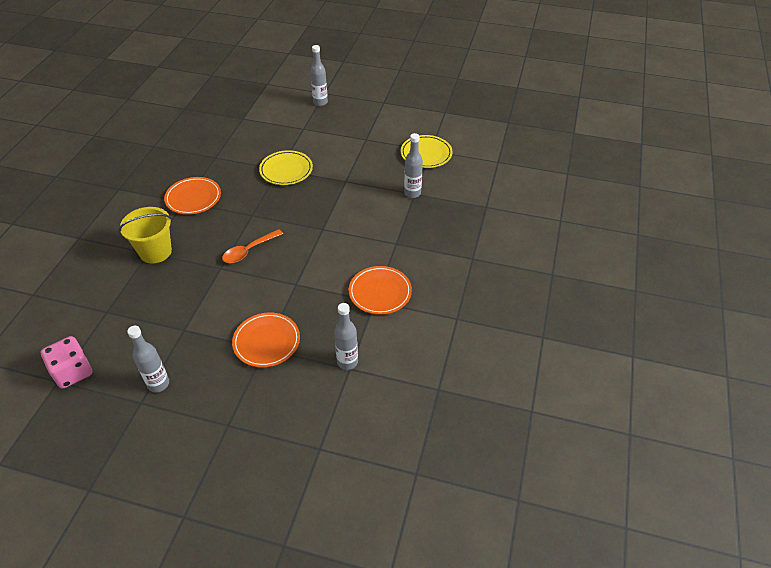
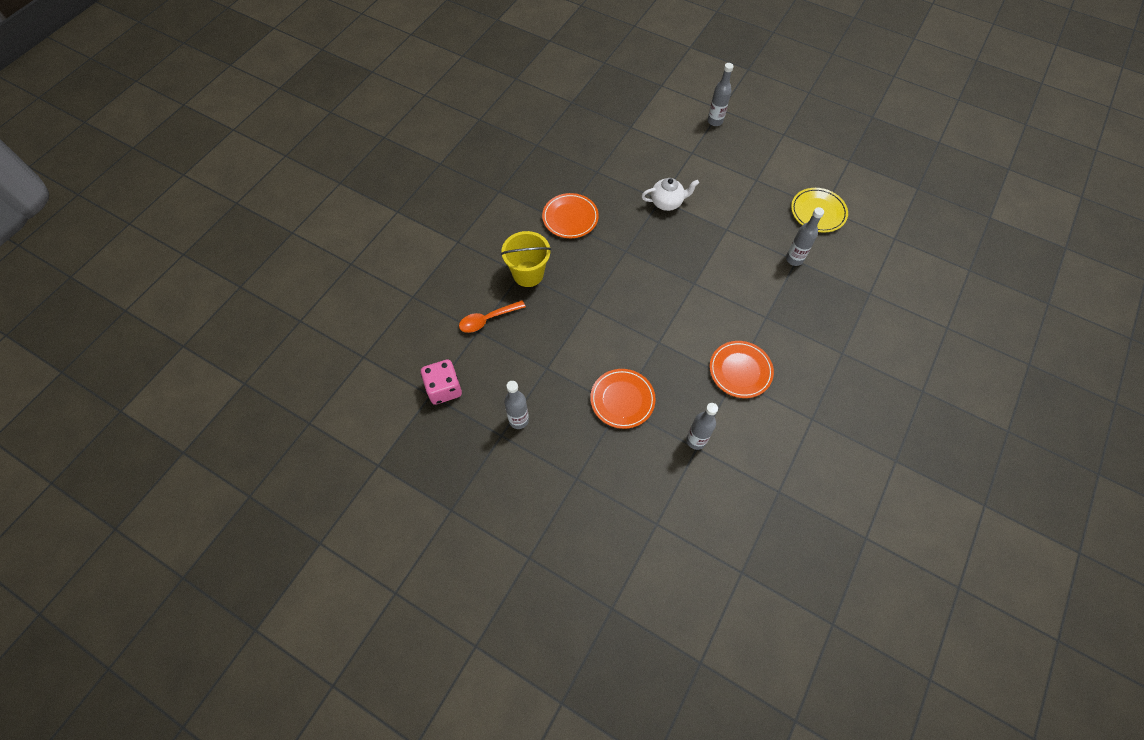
camera: 15 degrees right, 15 degrees up
orange spoon [222,229,283,263] -> orange spoon moved to [459,300,526,333]
yellow plate [259,150,313,185] -> white teapot [642,178,699,211]

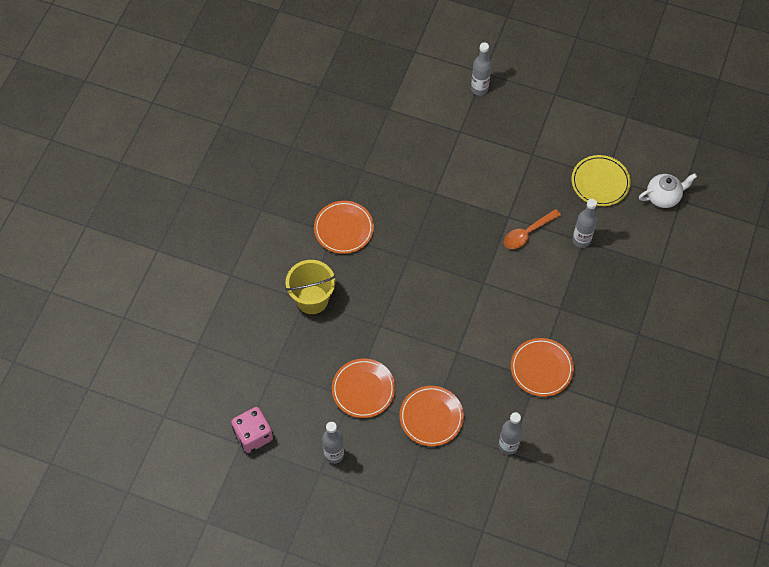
camera: 10 degrees left, 0 degrees up
orange spoon [459,300,526,333] -> orange spoon moved to [504,209,561,249]
white teapot [642,178,699,211] -> white teapot moved to [639,173,697,208]
none -> orange plate [332,359,395,418]

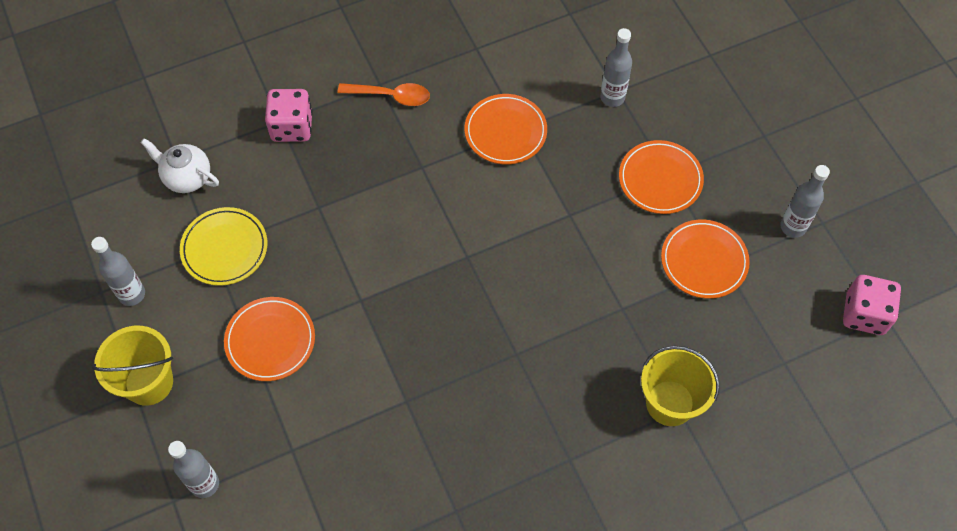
camera: 135 degrees left, 0 degrees up
orange plate [314,201,374,254] -> orange plate moved to [224,297,315,381]
orange spoon [504,209,561,249] -> orange spoon moved to [338,83,430,106]
grey bottle [573,199,597,248] -> grey bottle moved to [91,237,145,306]
none -> yellow bucket [91,326,173,406]
none -> pink dice [265,89,313,142]

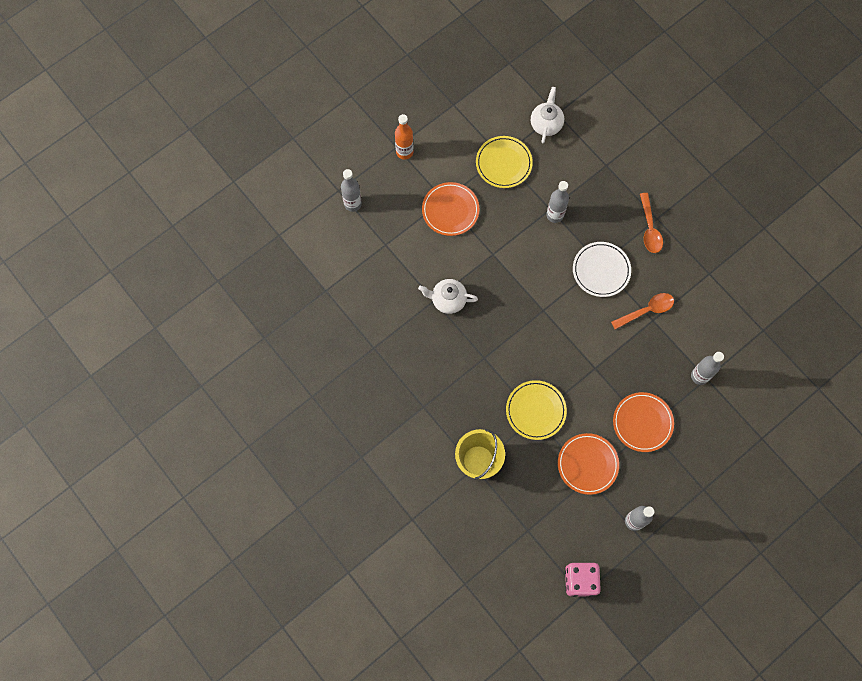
camera: 75 degrees right, 10 degrees up
grey bottle [91,237,145,306] -> grey bottle moved to [546,181,569,223]
yellow bucket [91,326,173,406] -> orange bottle [395,114,413,160]
pink dice [265,89,313,142] -> none
orange plate [465,94,547,164] -> orange spoon [611,293,674,329]
none -> white teapot [418,279,478,314]
none -> yellow plate [506,380,567,440]
none -> white plate [573,242,631,297]

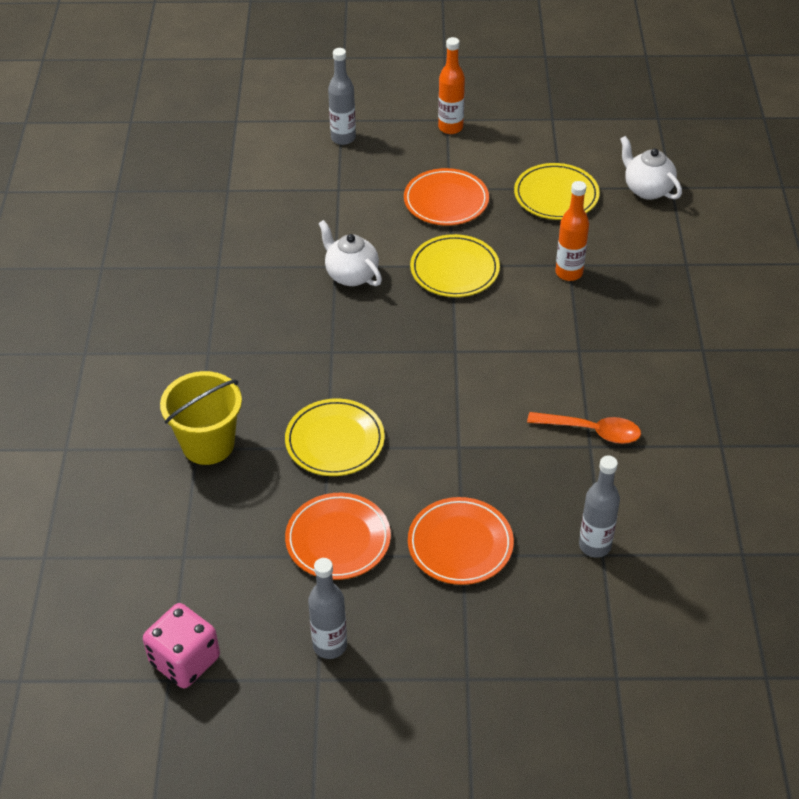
camera: 40 degrees right, 25 degrees down
white teapot [531,87,564,144] -> white teapot turned 90 degrees counterclockwise [620,136,682,200]
grey bottle [546,181,569,223] -> orange bottle [556,181,589,281]
white plate [573,242,631,297] -> none
orange spoon [640,193,663,253] -> none
none -> yellow plate [410,234,500,297]

